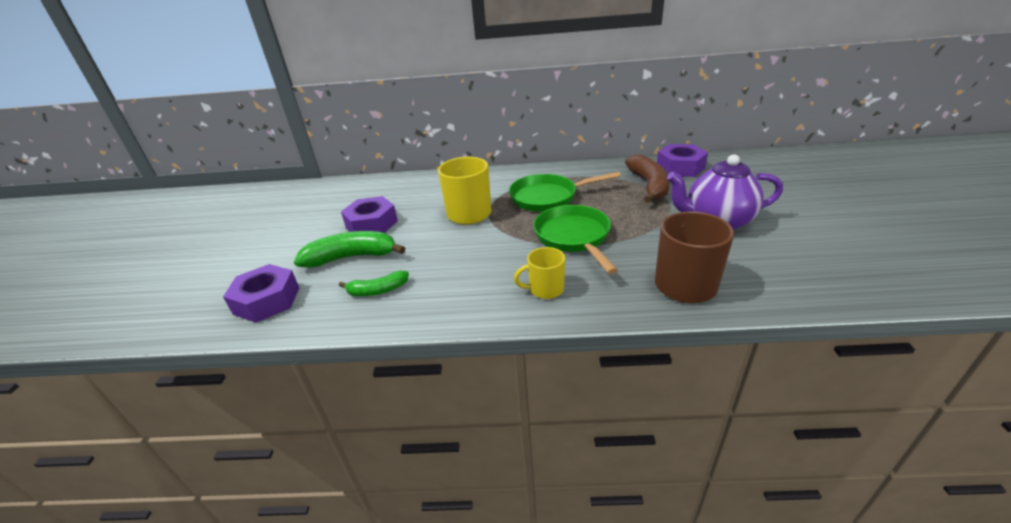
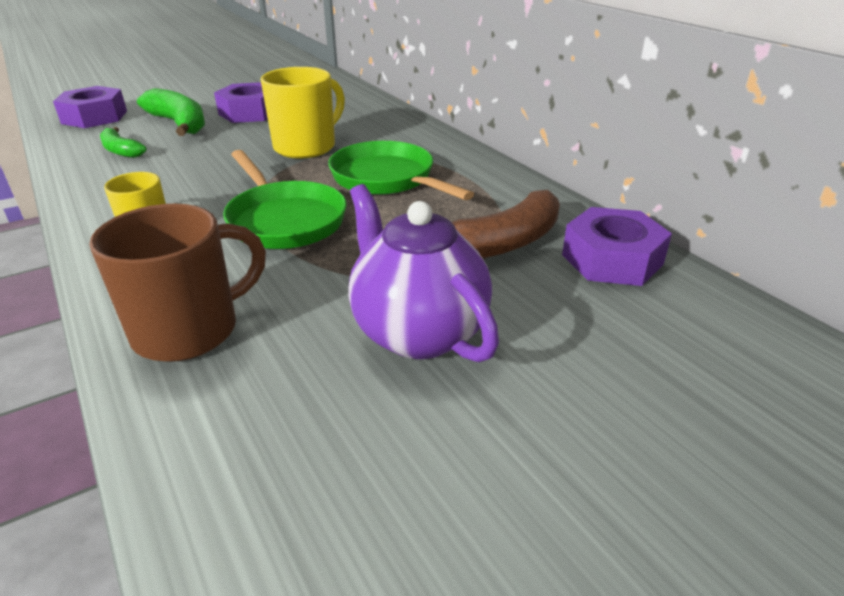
camera: 55 degrees right, 0 degrees up
green pan [533,205,618,274] -> green pan turned 105 degrees clockwise [223,150,347,249]

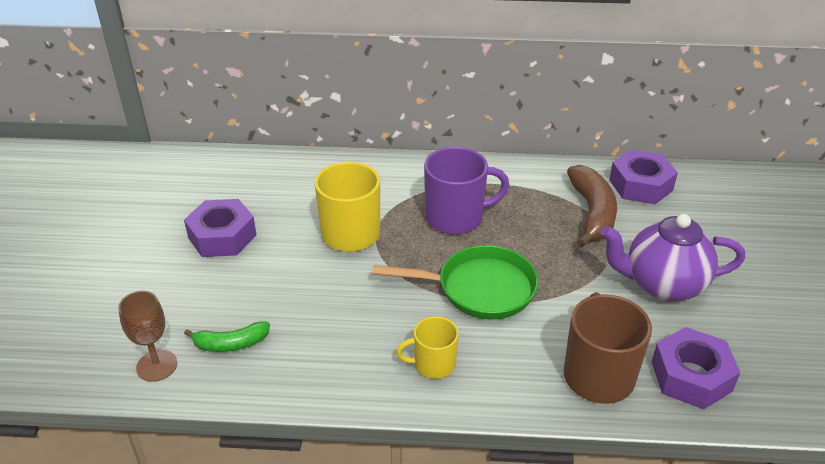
camera: 55 degrees left, 5 degrees up
purple nut [53,86,127,128] -> purple nut moved to [652,327,740,409]
green banana [137,88,205,136] -> none
green pan [328,141,474,200] -> purple mug [424,147,510,235]
none -> brown goblet [118,291,177,382]

